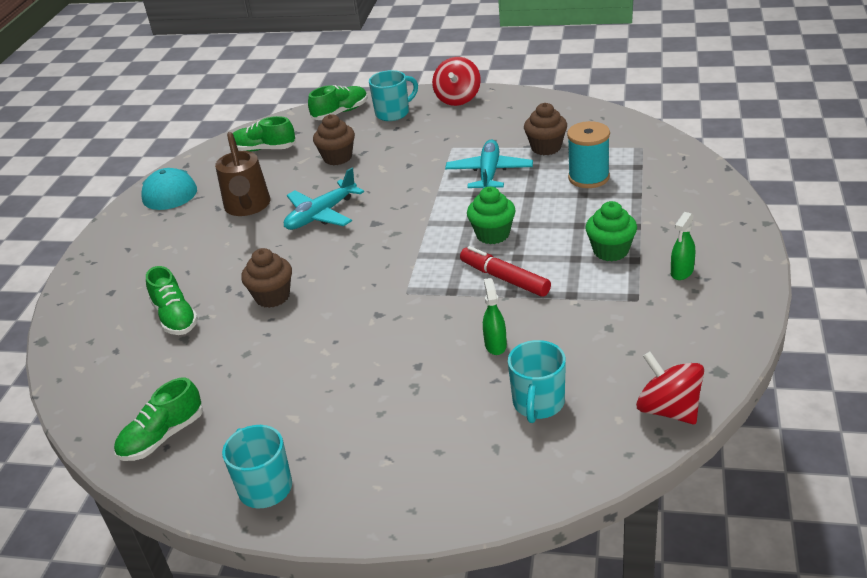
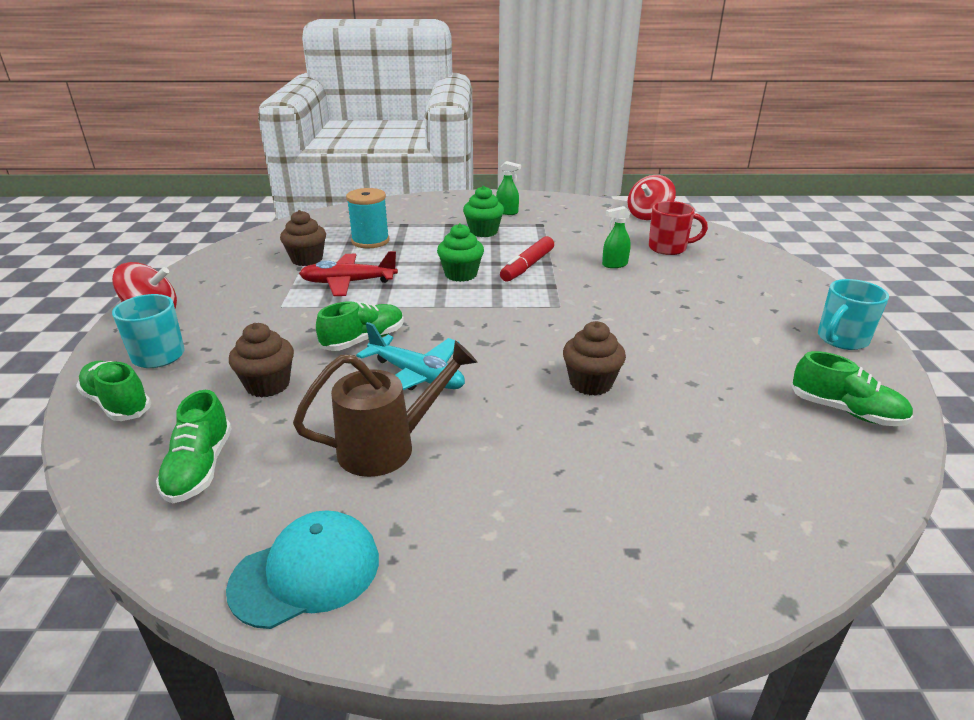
camera: 105 degrees left, 5 degrees down
green shoe [146,266,198,335] -> green shoe moved to [316,301,404,351]
turquoise plane [445,139,533,188] -> red plane [299,251,398,296]
turquoise mug [508,340,566,423] -> red mug [649,201,708,255]

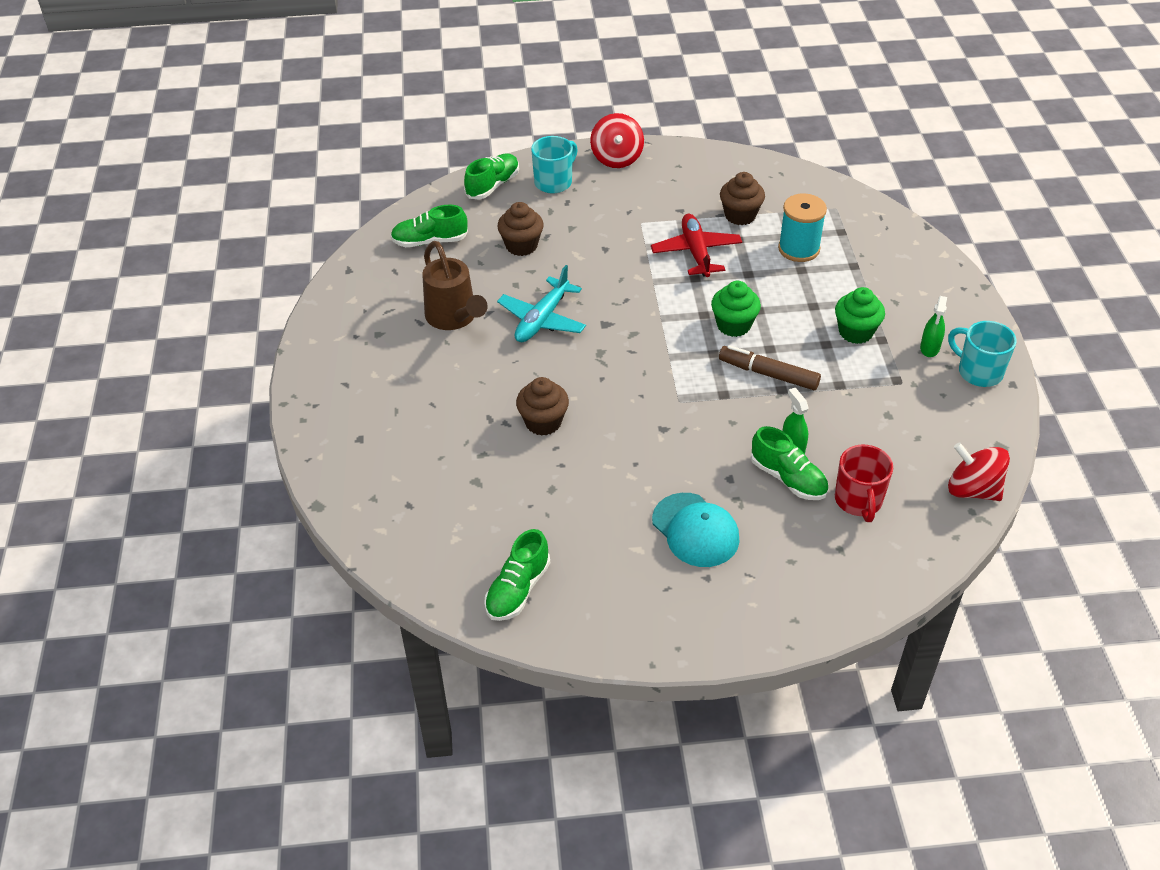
camera: 85 degrees right, 15 degrees up
turquoise cap [226,510,379,629] -> turquoise cap moved to [652,493,740,567]
green shoe [316,301,404,351] -> green shoe moved to [751,426,829,500]
red marker [500,236,554,282] -> brown marker [719,345,821,390]
turquoise mug [818,279,889,350] -> turquoise mug moved to [948,321,1017,387]

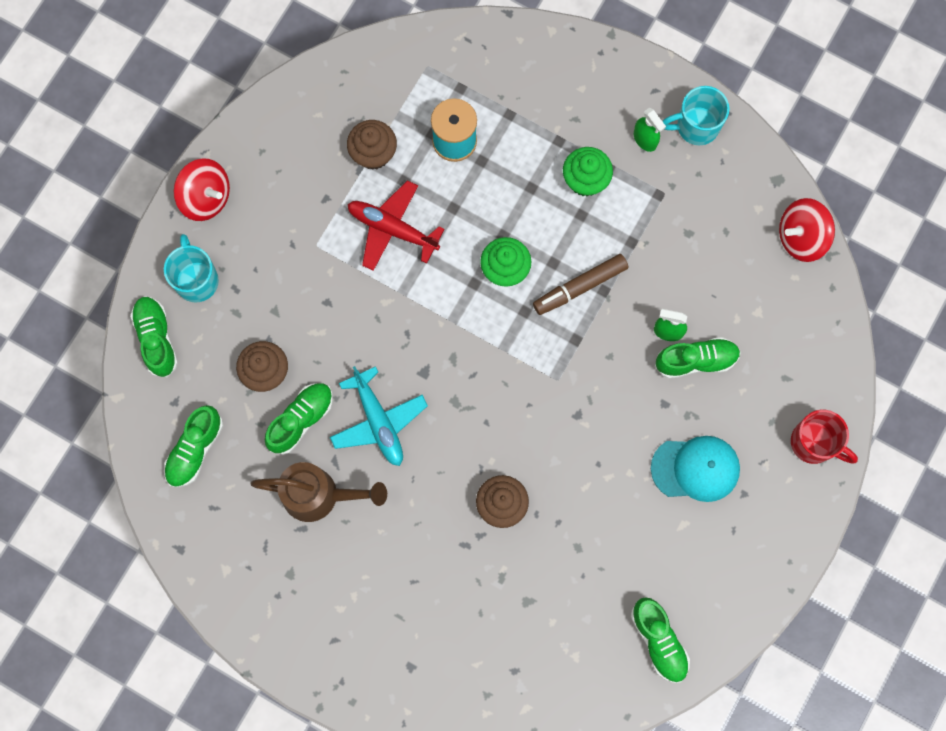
camera: 55 degrees left, 30 degrees up
red mug [835,444,893,522] -> red mug moved to [791,410,858,464]
none -> green shoe [265,383,333,455]

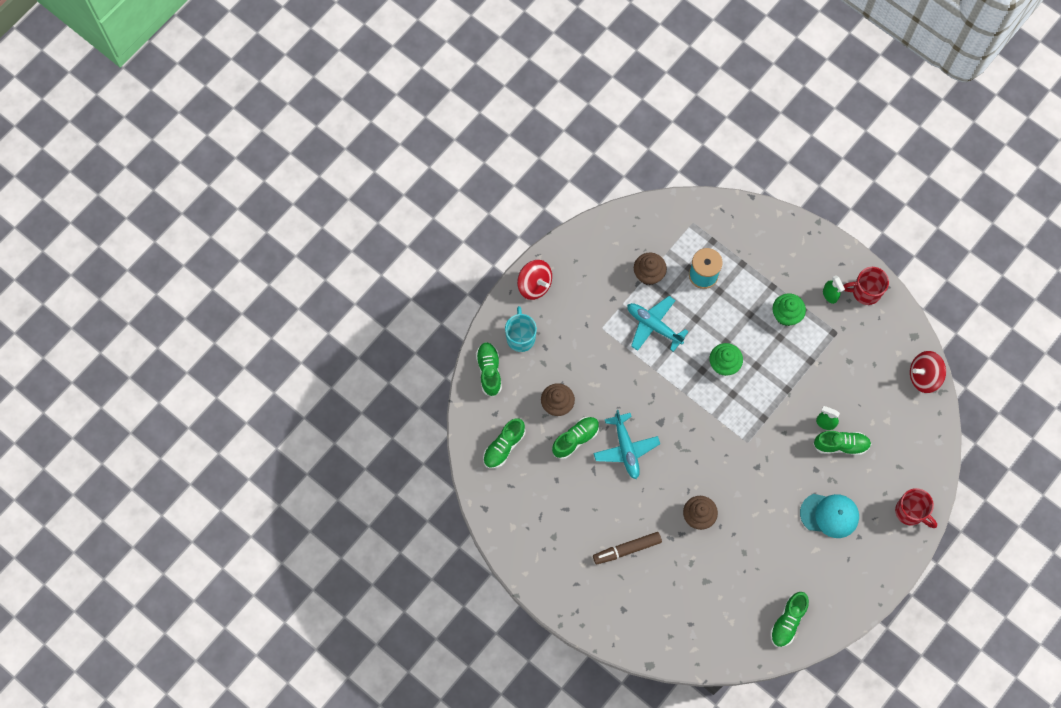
camera: 10 degrees right, 5 degrees down
brown watering can [250,462,387,522] -> none
red plane [347,180,445,271] -> turquoise plane [627,296,689,352]
brown marker [533,254,628,315] -> brown marker moved to [593,532,662,564]
green shoe [631,597,690,683] -> green shoe turned 45 degrees clockwise [770,592,809,647]
turquoise mug [662,86,729,145] -> red mug [843,267,889,305]

